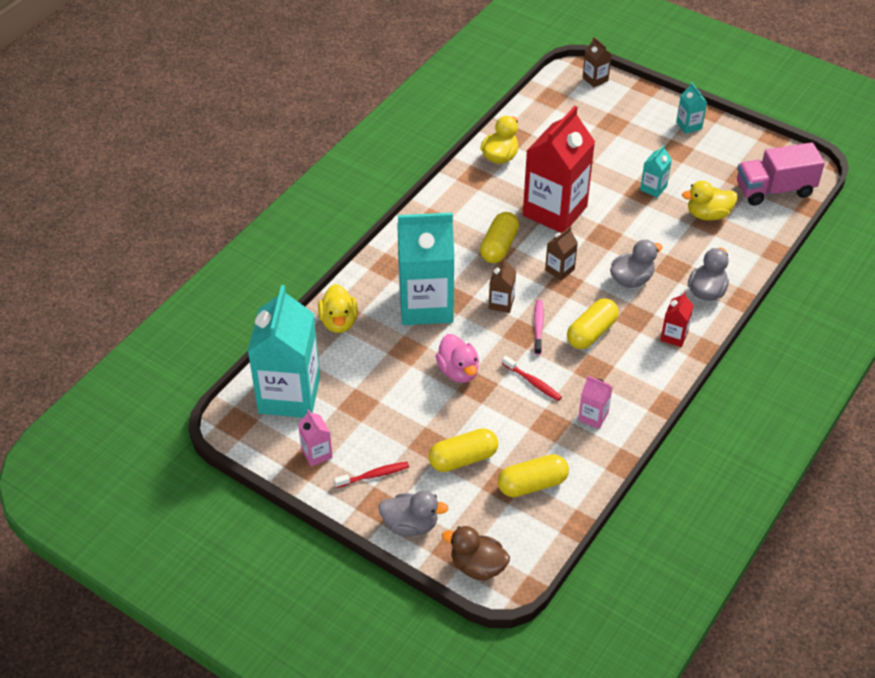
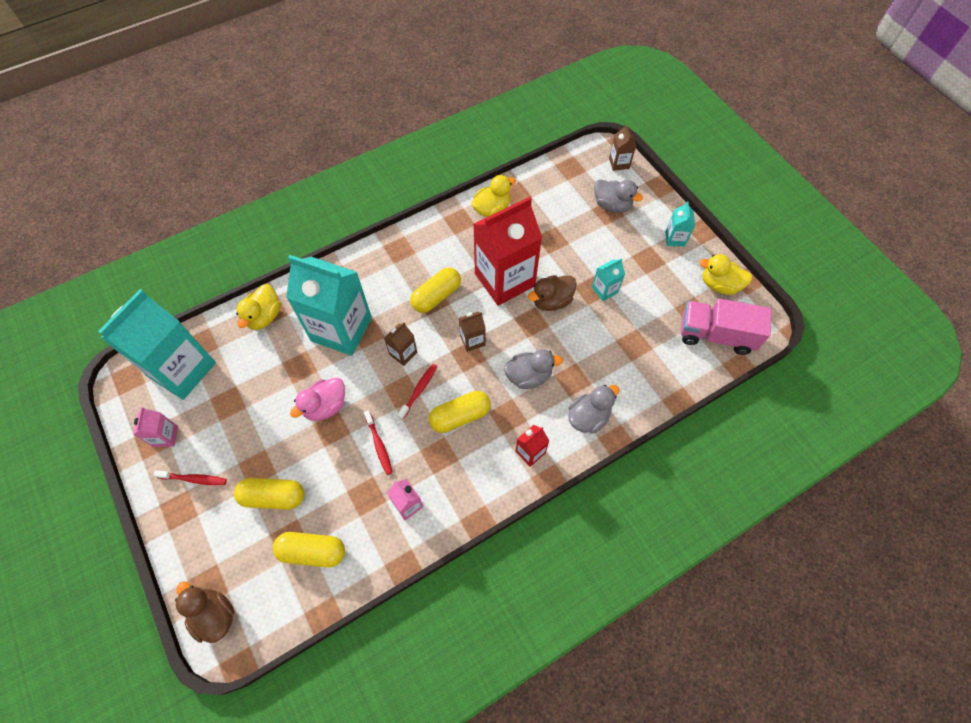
camera: 25 degrees right, 15 degrees up
grey duck [379,491,448,536] -> grey duck moved to [594,179,643,213]
pink duck [436,334,479,383] -> pink duck turned 45 degrees clockwise [290,378,345,421]
pink toothbrush [534,300,544,355] -> red toothbrush [398,364,437,420]
yellow duck [682,181,737,220] -> yellow duck moved to [699,254,753,295]
none -> brown duck [528,275,577,311]

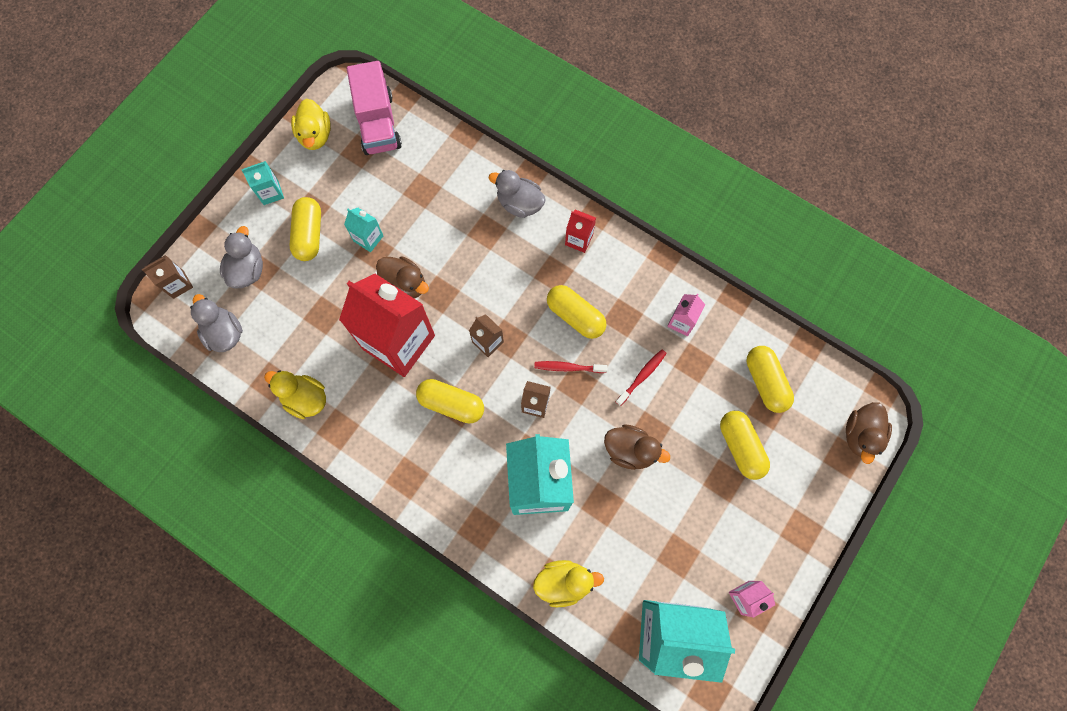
camera: 115 degrees left, 10 degrees up
red toothbrush [153,470,227,485] -> none
pink duck [290,378,345,421] -> brown duck [604,424,670,470]
grey duck [504,349,563,389] -> grey duck moved to [190,294,243,352]
none -> yellow capsule [289,197,321,261]

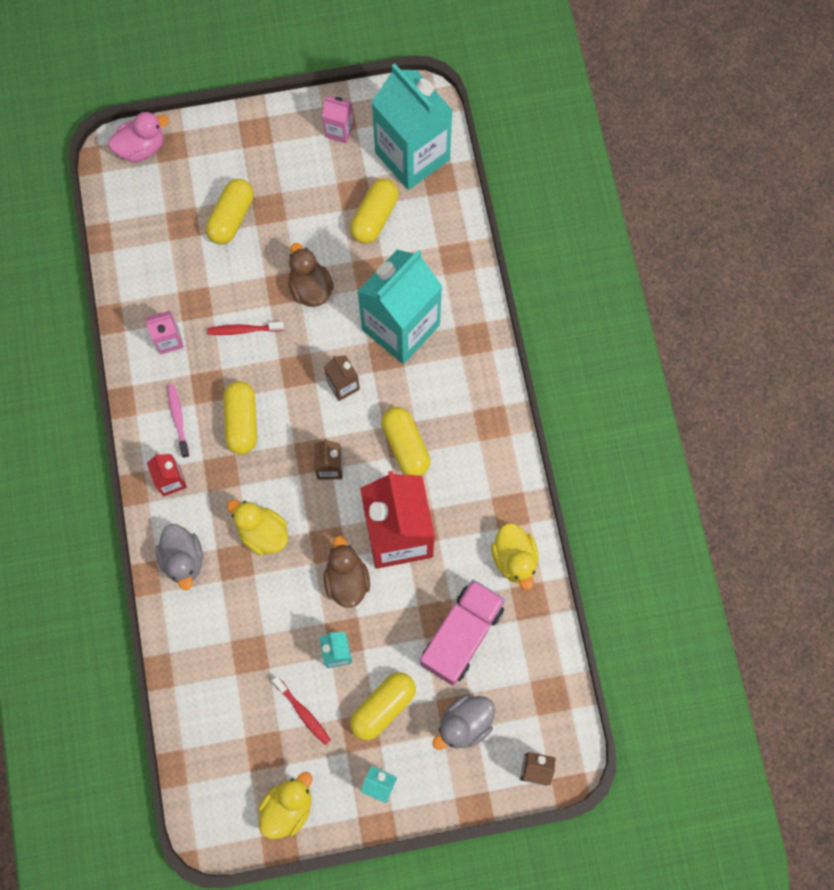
camera: 135 degrees left, 0 degrees up
grey duck [190,294,243,352] -> none
pink truck [347,61,402,155] -> pink truck moved to [420,579,505,686]
yellow duck [533,560,604,607] -> yellow duck moved to [227,500,288,556]
red toothbrush [534,361,608,373] -> red toothbrush moved to [272,677,331,745]
yellow capsule [746,346,794,413] -> yellow capsule moved to [350,179,399,244]
brown duck [846,402,892,464] -> pink duck [108,112,169,163]
none -> pink toothbrush [167,384,190,458]

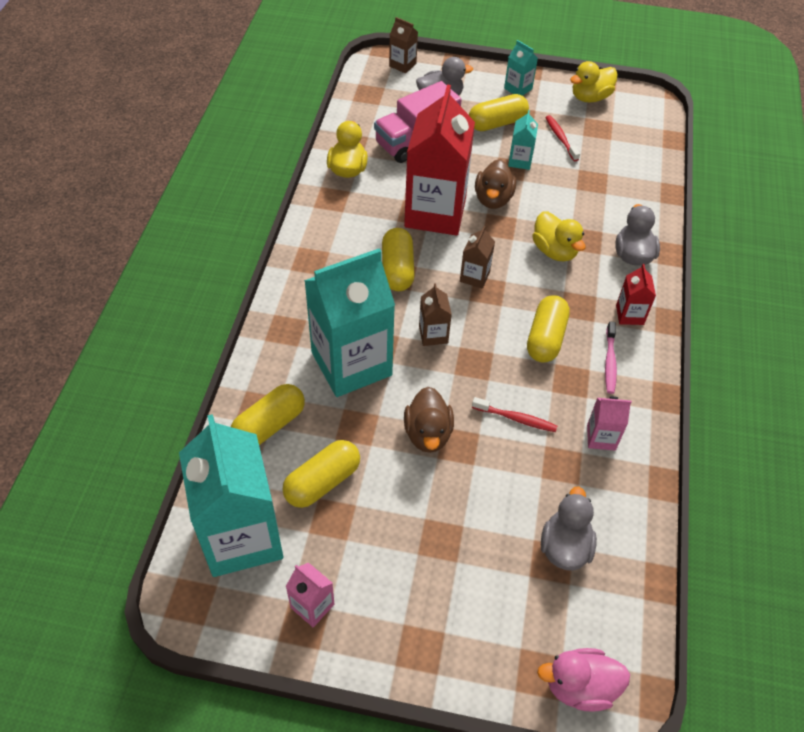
camera: 160 degrees left, 20 degrees down
yellow capsule [206,179,254,245] -> yellow capsule moved to [231,384,305,445]
none -> grey duck [541,486,597,571]

